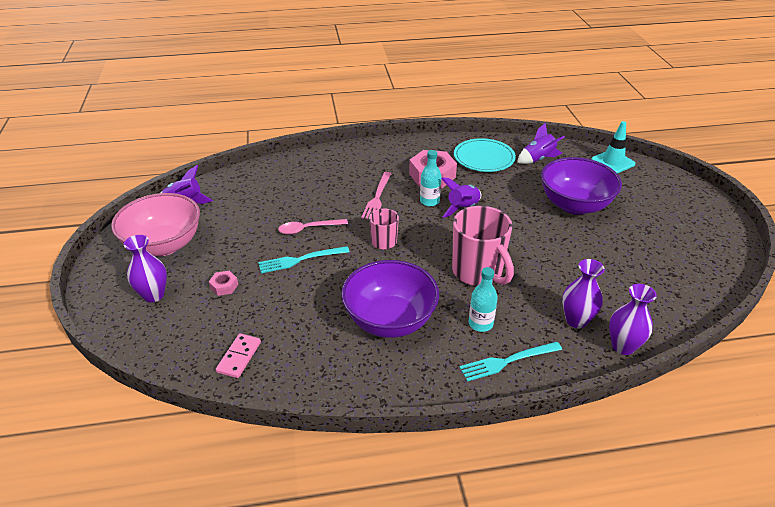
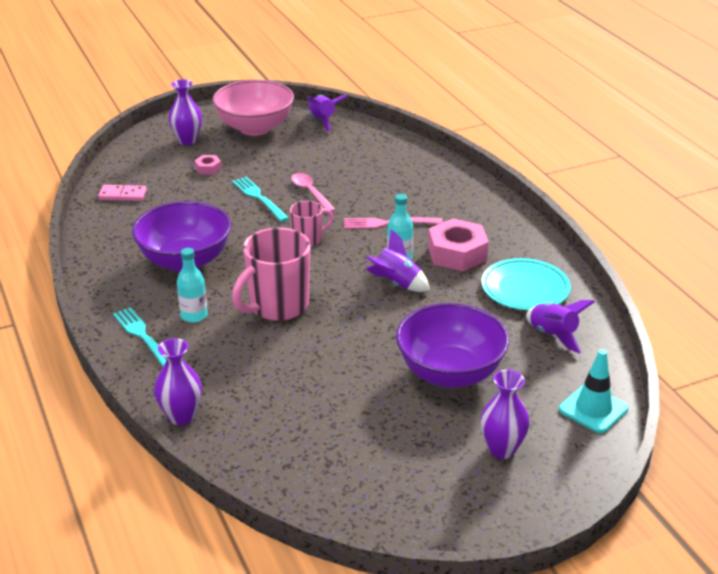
camera: 75 degrees right, 5 degrees down
purple vase [562,259,605,328] -> purple vase moved to [480,369,530,459]

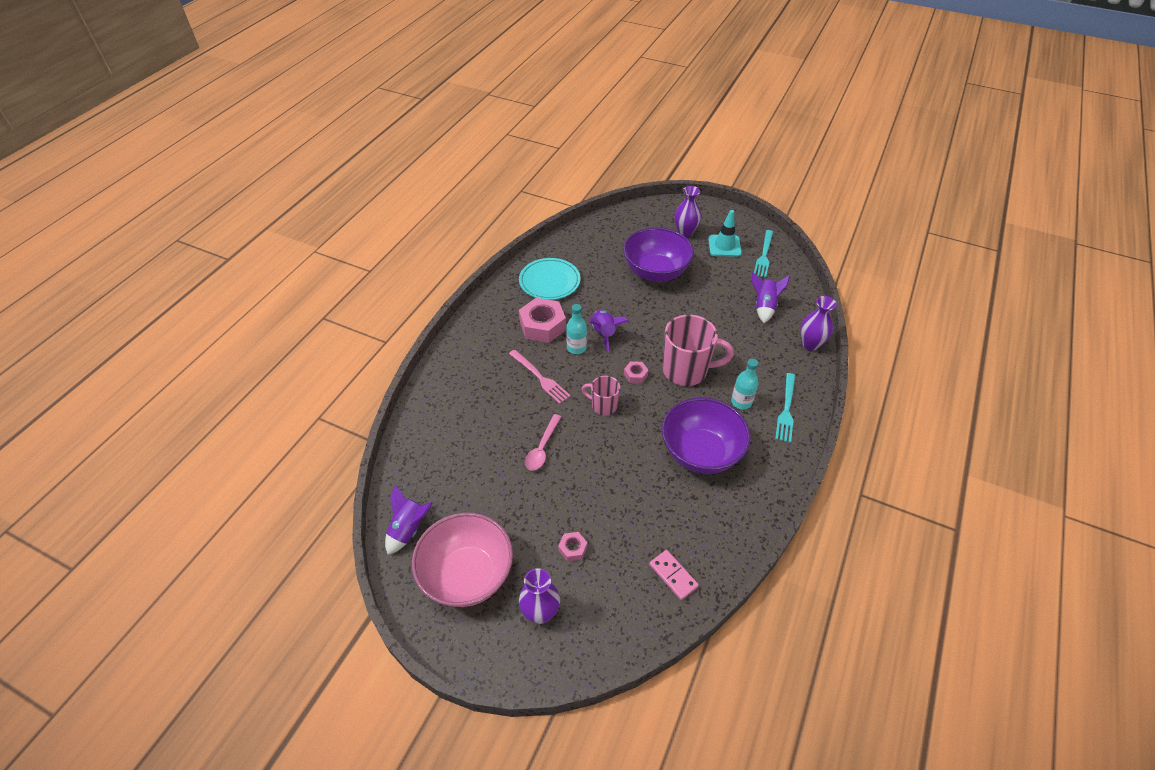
camera: 130 degrees left, 15 degrees up
turquoise fork [232,177,289,222] -> turquoise fork moved to [754,230,773,278]
purple rocket [526,300,595,353] -> purple rocket moved to [752,272,790,323]
turquoise traffic cone [559,349,629,433] -> turquoise traffic cone moved to [708,210,742,257]
none -> pink nut [624,361,649,383]

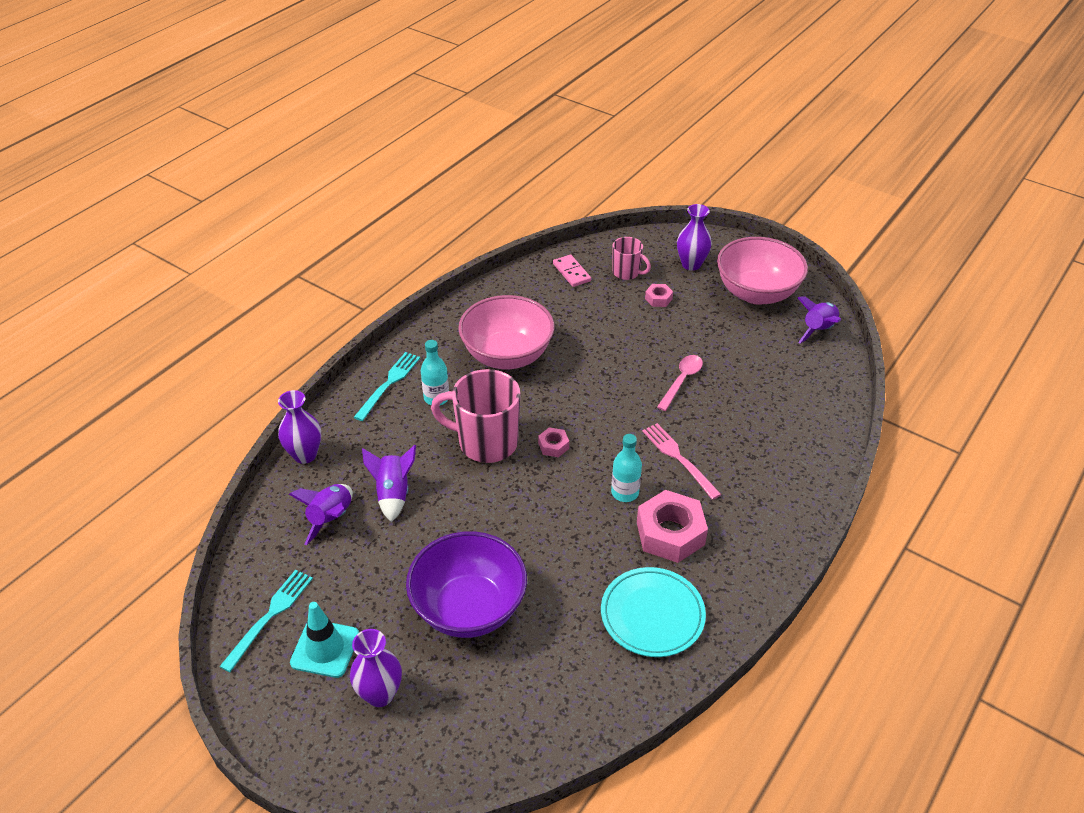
camera: 170 degrees left, 5 degrees down
pink mug [582,376,620,415] -> pink mug moved to [613,237,651,280]
purple rocket [589,310,629,352] -> purple rocket moved to [362,445,416,522]
purple bowl [662,397,751,474] -> pink bowl [458,295,554,369]

